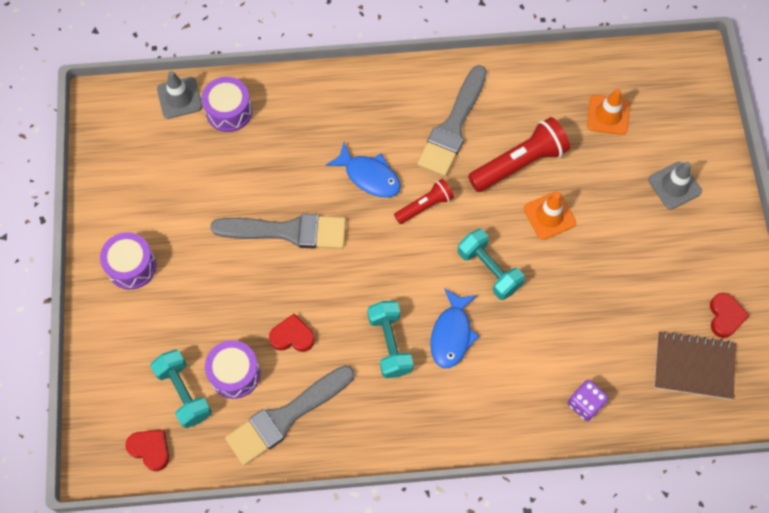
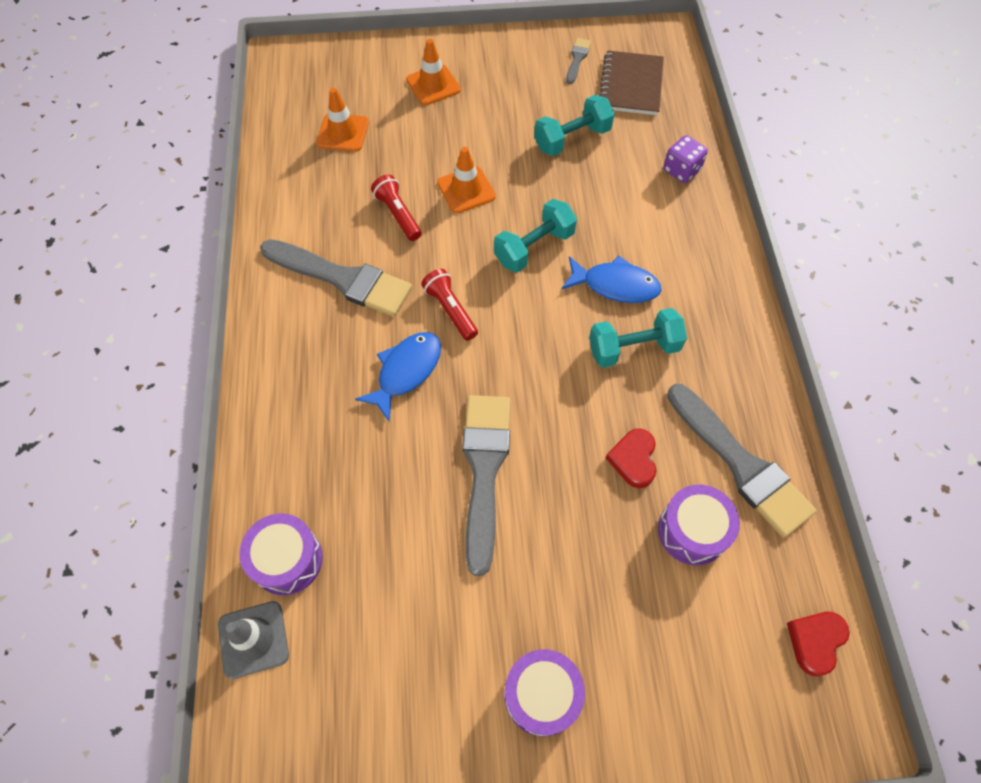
camera: 90 degrees left, 5 degrees down
turquoise dumbbell [150,349,212,428] -> turquoise dumbbell moved to [534,95,614,156]
red flashlight [468,117,570,192] -> red flashlight [371,175,422,241], size x0.59
grey traffic cone [649,162,702,210] -> orange traffic cone [406,39,461,105]
red heart [710,293,750,338] -> grey brush [566,38,591,84]

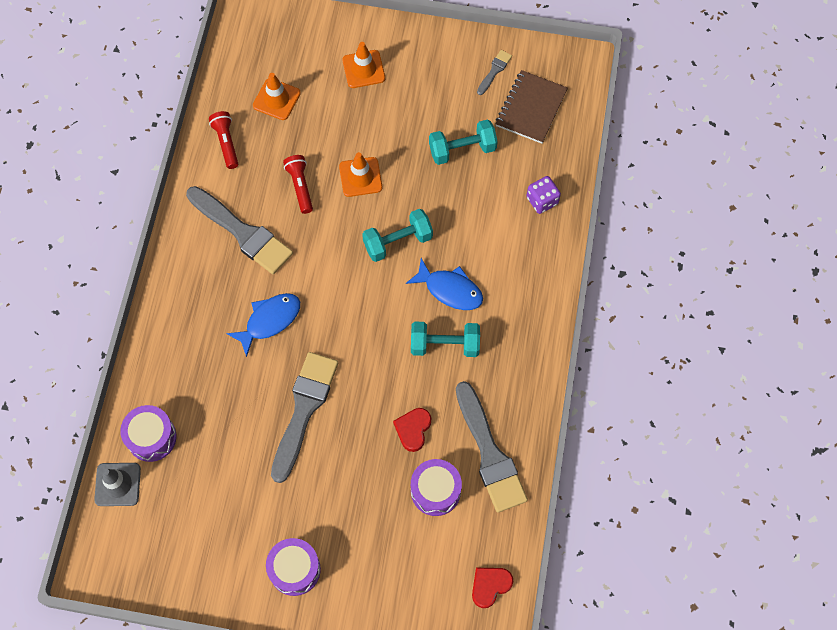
camera: 15 degrees right, 5 degrees up
red flashlight [421,269,478,341] -> red flashlight moved to [209,111,238,169]

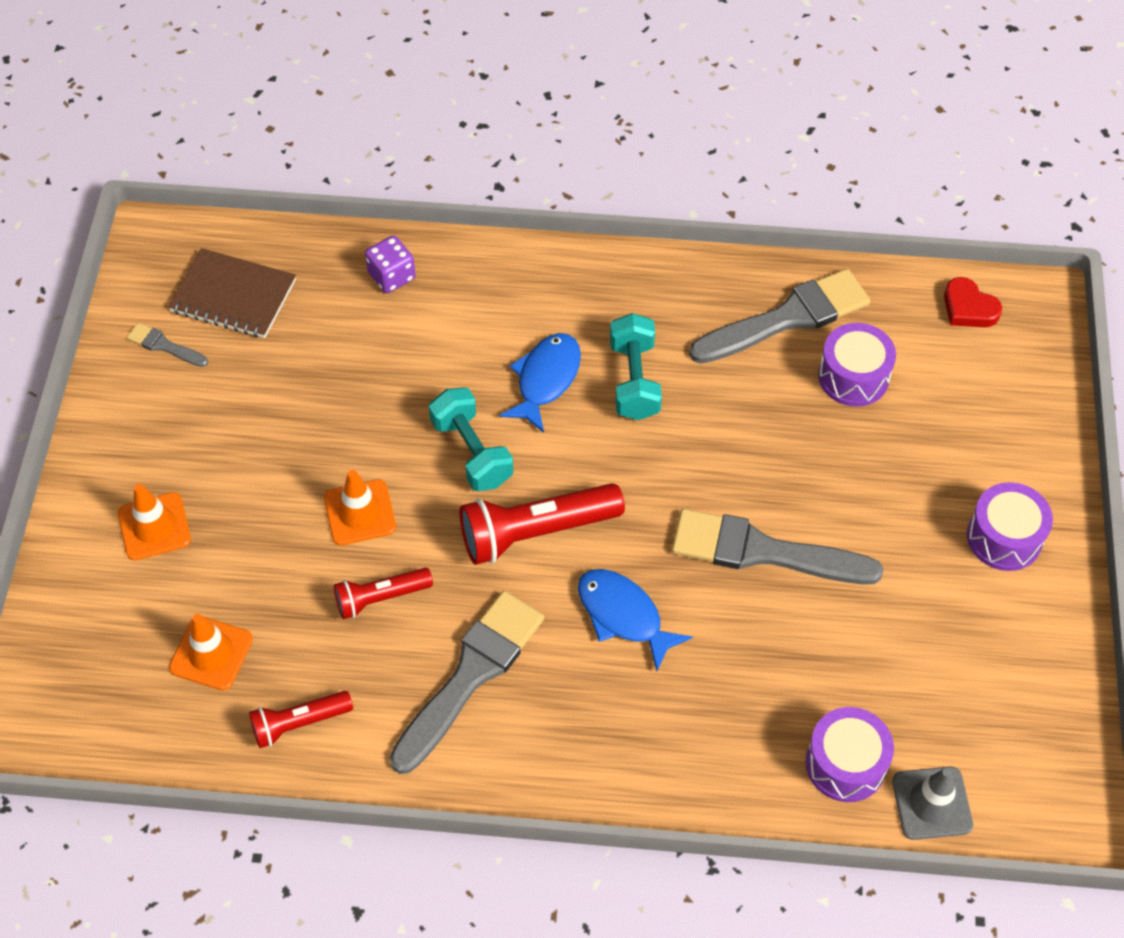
camera: 95 degrees left, 10 degrees down
red heart [393,408,431,452] -> none
turquoise dumbbell [429,119,498,165] -> none
none -> red flashlight [460,483,625,565]

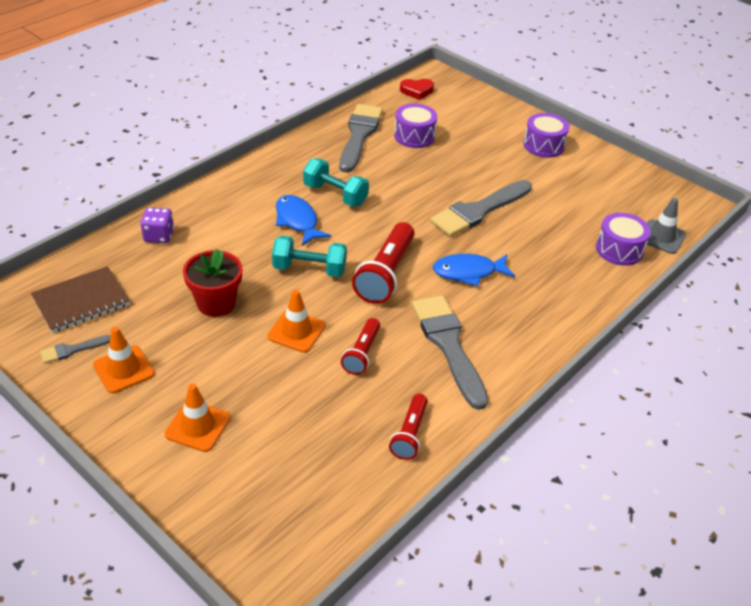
camera: 55 degrees left, 15 degrees down
orange traffic cone [169,614,253,690] -> orange traffic cone moved to [93,327,155,393]
none -> red flower pot [183,249,242,317]

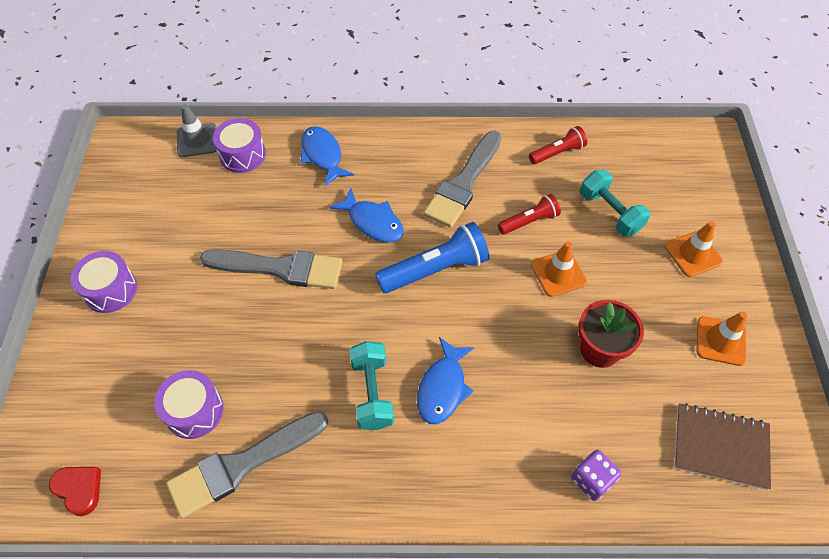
camera: 130 degrees left, 15 degrees up
grey brush [40,335,111,364] -> none
turquoise dumbbell [272,236,347,277] -> turquoise dumbbell moved to [580,170,650,237]
red flashlight [352,222,414,304] -> blue flashlight [375,222,489,293]
none -> blue fish [300,126,354,186]

